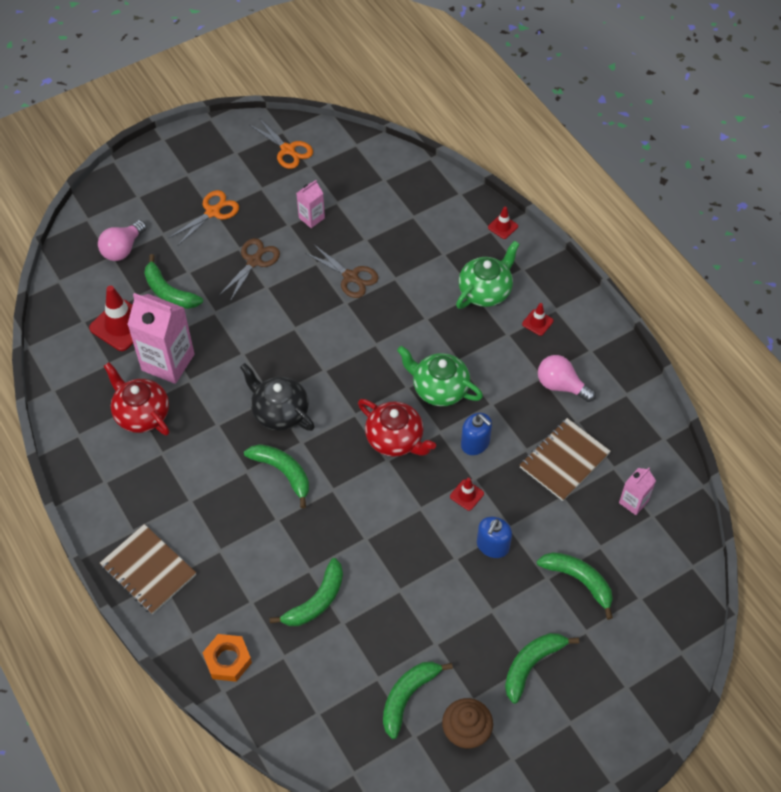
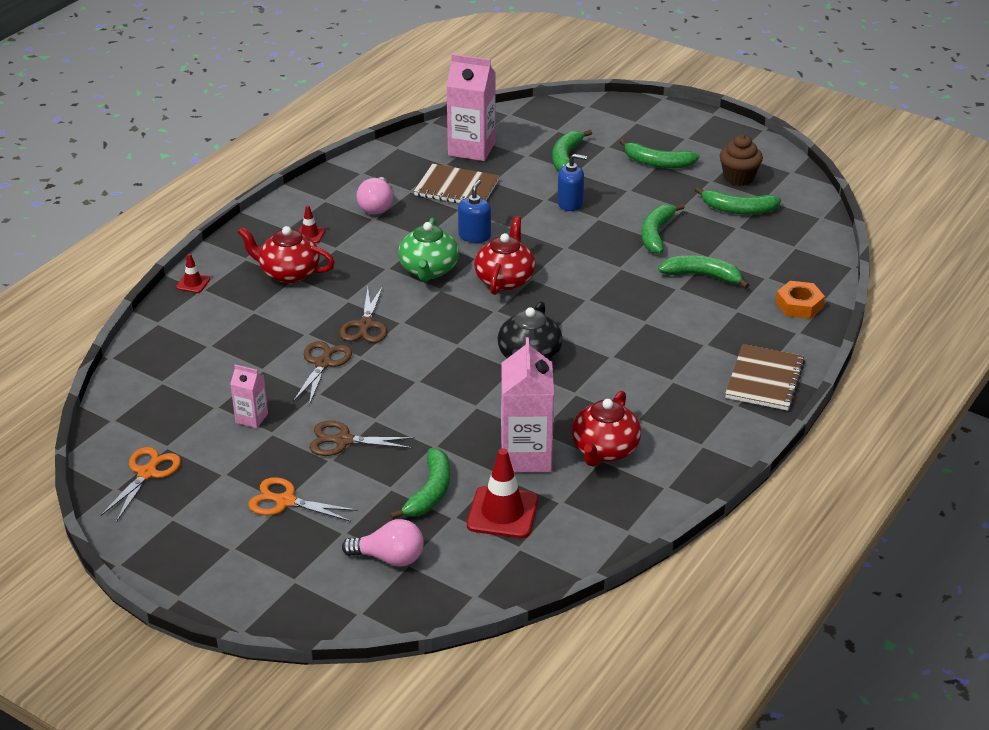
camera: 115 degrees left, 20 degrees down
green banana [244,444,309,508] -> green banana moved to [641,203,685,254]
red traffic cone [450,478,484,511] -> none
green teapot [456,241,519,309] -> red teapot [238,226,335,283]
pink carton [619,468,656,515] -> pink carton [446,54,496,161], size x1.96
none -> brown scissors [339,286,387,343]

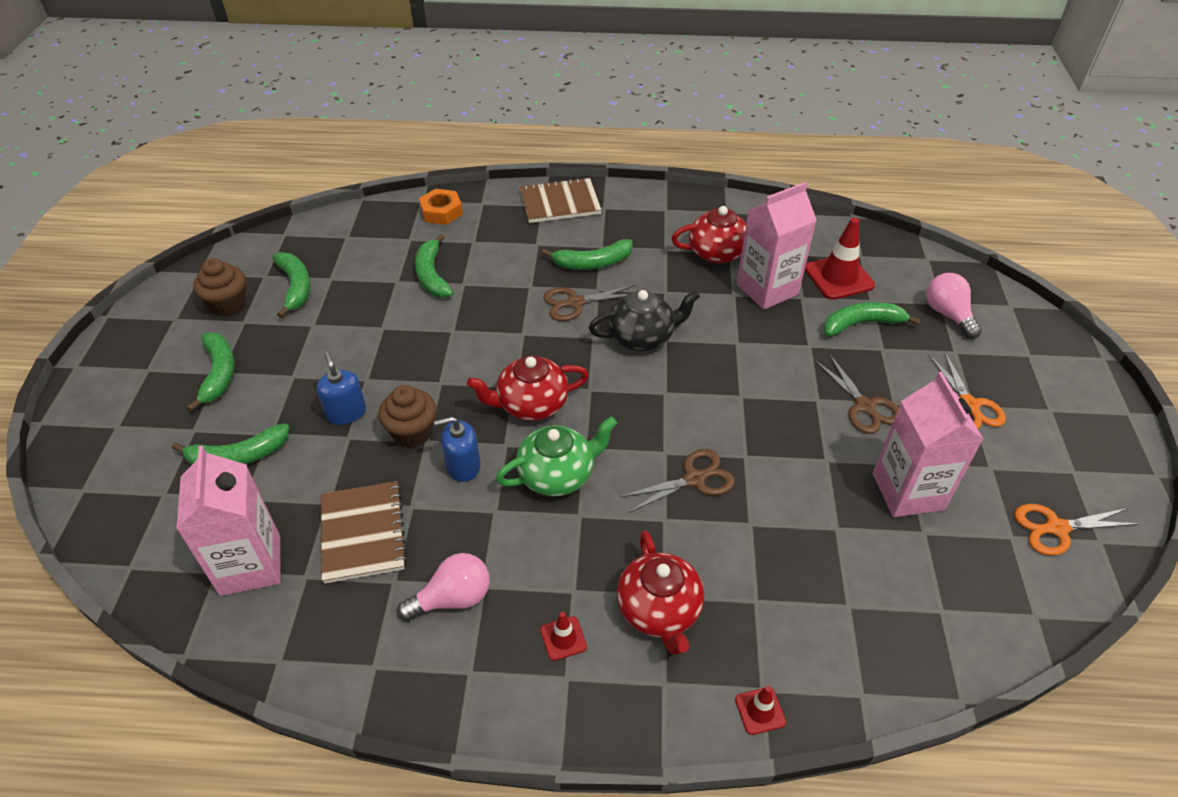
camera: 120 degrees left, 10 degrees up
pink carton [230,364,268,428] -> pink carton [873,372,984,517], size x1.96
brown scissors [293,341,352,405] -> brown scissors moved to [543,285,635,321]
green banana [641,203,685,254] -> green banana moved to [542,239,633,270]
none -> brown cupcake [379,385,436,448]

